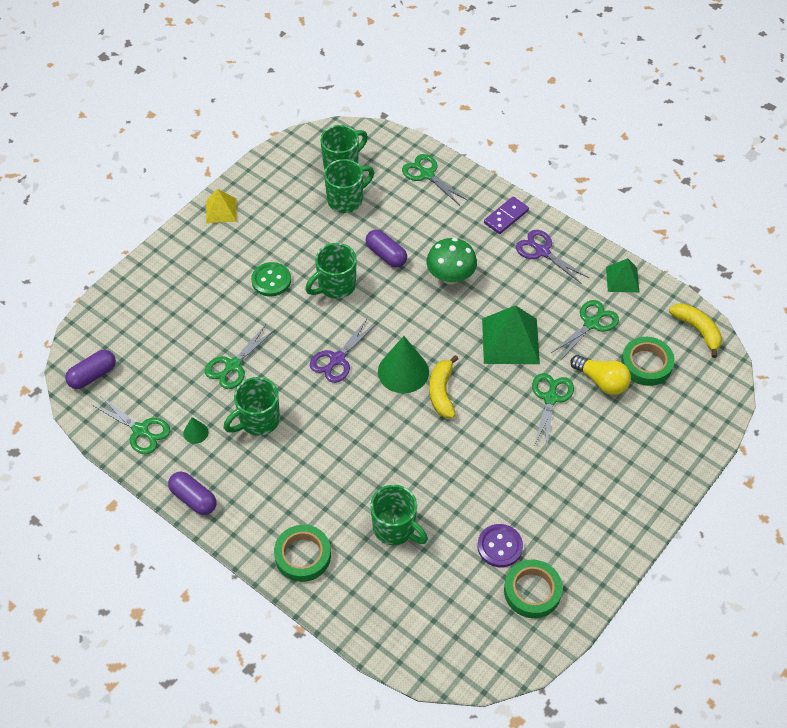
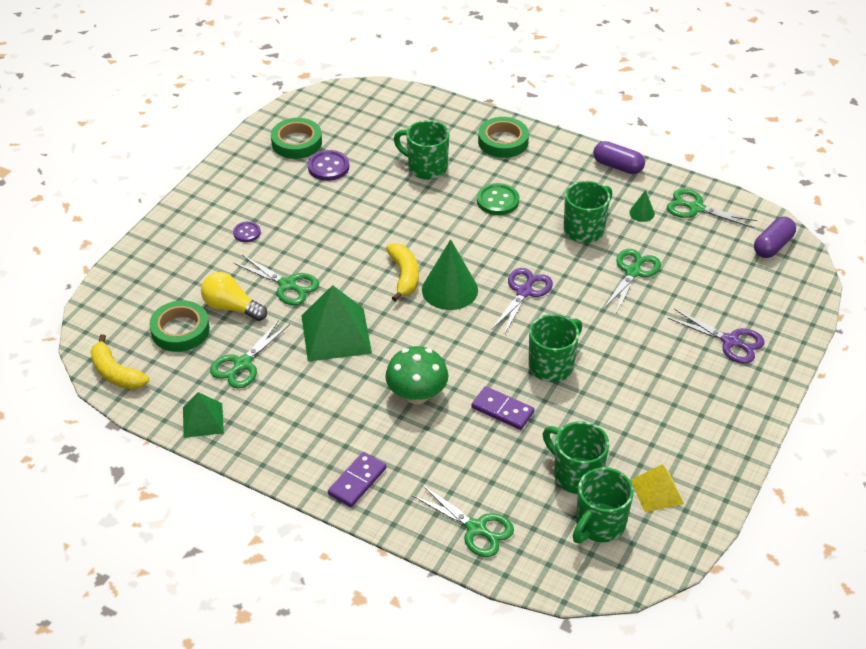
camera: 170 degrees right, 10 degrees down
yellow pyramid [206,189,237,223] -> yellow pyramid moved to [631,464,684,512]
green button [251,262,291,296] -> green button moved to [477,183,519,215]
green mug [324,159,374,213] -> green mug turned 90 degrees clockwise [543,421,609,494]
purple capsule [366,229,407,268] -> purple domino [471,386,535,430]
purple scissors [516,230,589,284] -> purple scissors moved to [668,309,765,364]
green scissors [532,373,574,449] -> green scissors turned 60 degrees counterclockwise [234,255,319,305]
none -> purple button [233,221,261,242]

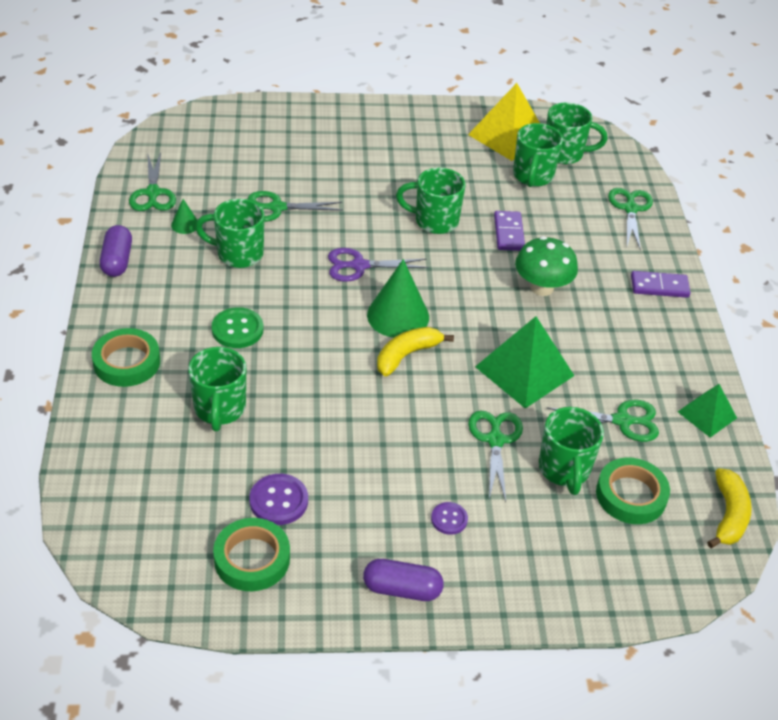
camera: 125 degrees left, 0 degrees up
yellow light bulb [201,272,267,321] -> green mug [539,407,604,495]
yellow pyramid [631,464,684,512] -> yellow pyramid [468,83,540,161], size x1.70
purple scissors [668,309,765,364] -> none
purple capsule [754,217,796,258] -> purple capsule moved to [363,559,444,601]

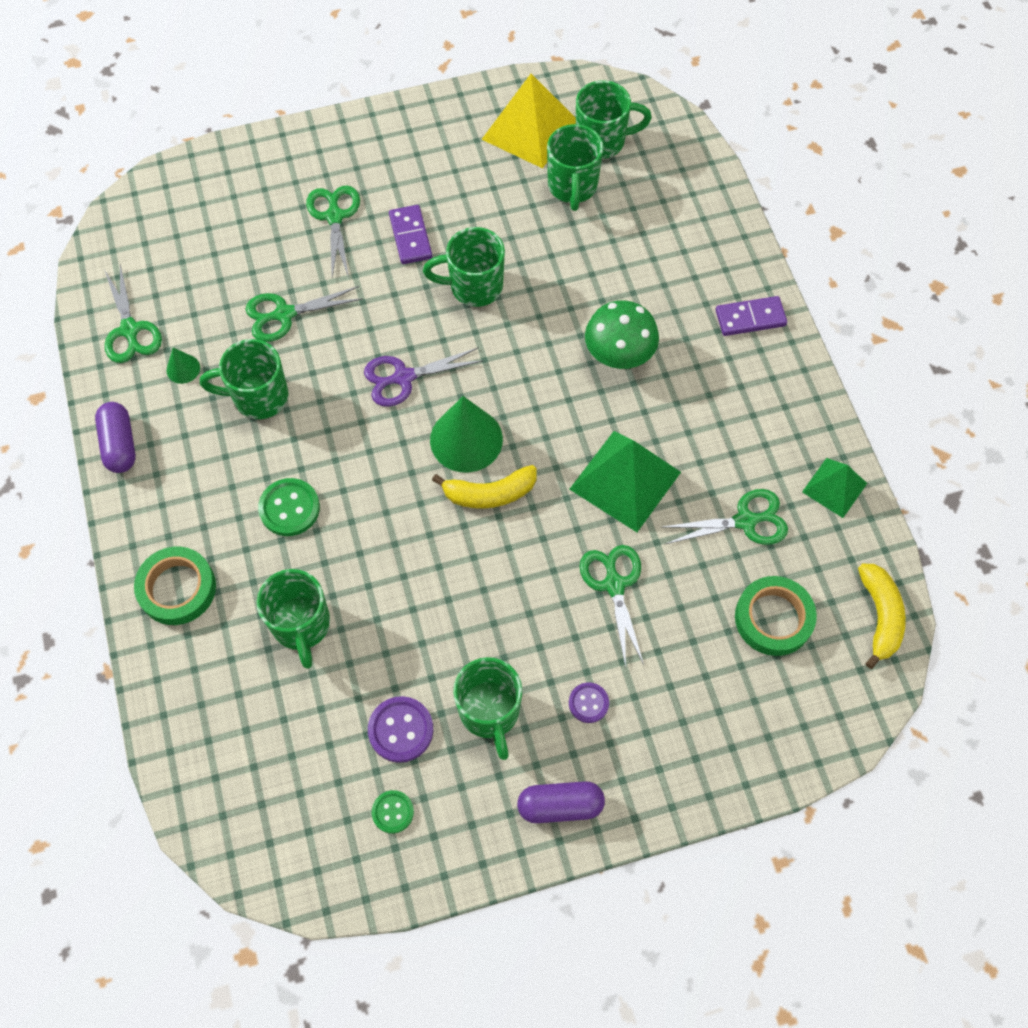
camera: 10 degrees left, 20 degrees up
green tape [213,518,290,591] -> green button [372,790,414,834]
yellow banana [377,327,454,376] -> yellow banana turned 135 degrees counterclockwise [432,465,537,509]
purple domino [494,211,525,251] -> purple domino moved to [389,205,432,264]
green mug [539,407,604,495] -> green mug moved to [453,657,522,760]
green scissors [608,188,653,250] -> green scissors moved to [306,185,360,278]

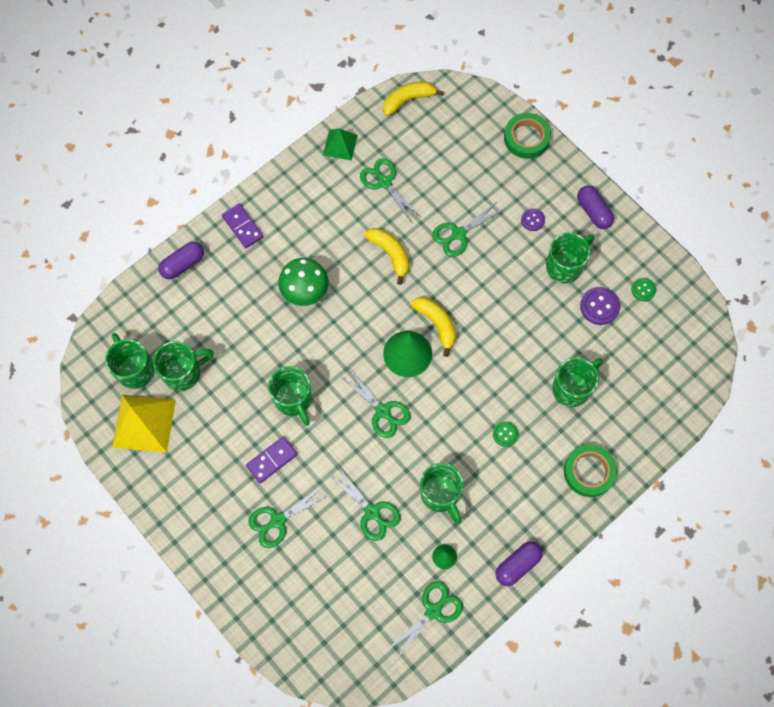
camera: 115 degrees left, 5 degrees up
green button [258,478,320,536] -> green button [493,421,518,447], size x0.63
purple scissors [364,347,484,407] -> green scissors [342,367,410,438]
green pyramid [569,431,681,532] -> yellow banana [364,228,409,285]
green tape [735,576,817,656] -> green tape moved to [504,113,551,159]
none -> purple capsule [158,242,204,279]

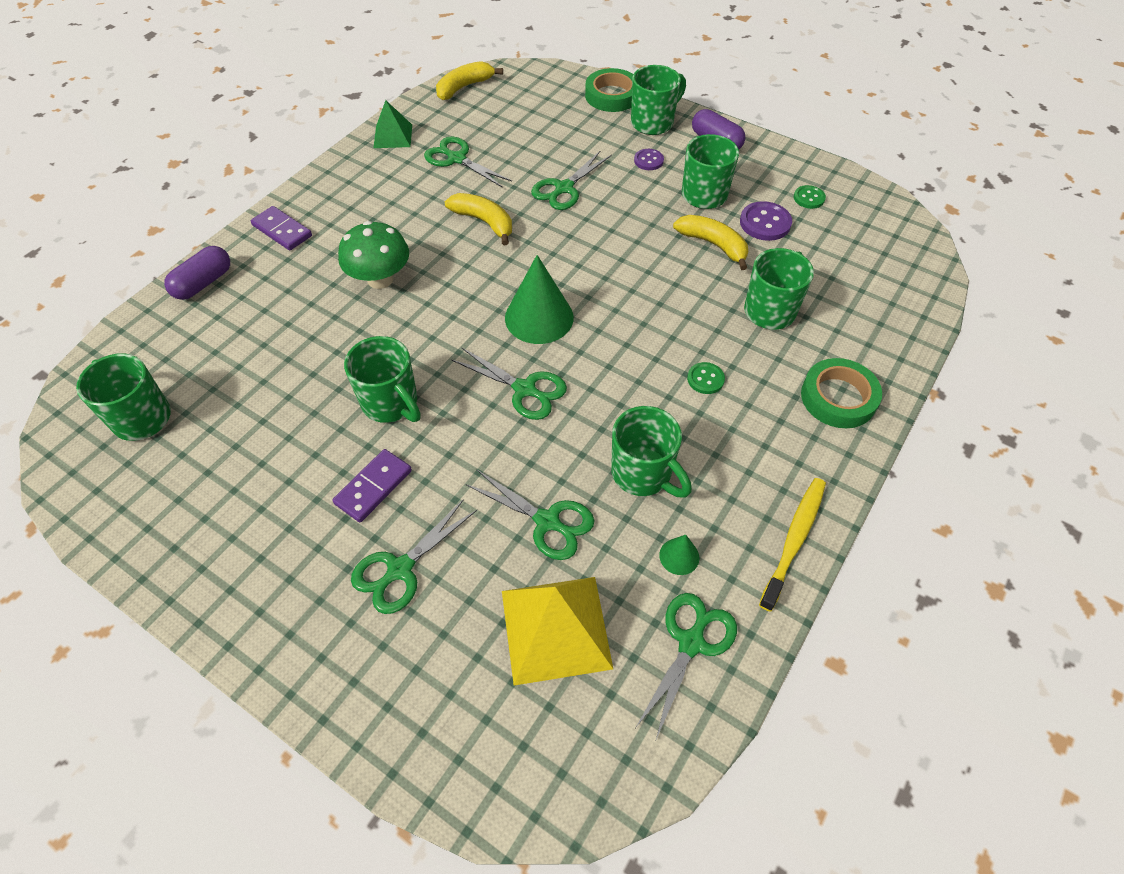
camera: 15 degrees left, 15 degrees down
yellow pyramid [112,395,176,453] -> yellow pyramid moved to [502,577,613,686]
green mug [153,341,214,391] -> green mug moved to [631,65,686,135]
yellow banana [411,297,456,357] -> yellow banana moved to [673,215,748,270]
purple capsule [496,541,543,586] -> yellow toothbrush [759,478,826,612]

